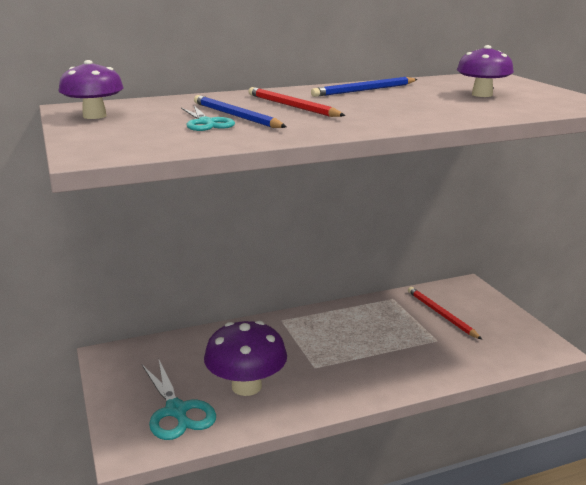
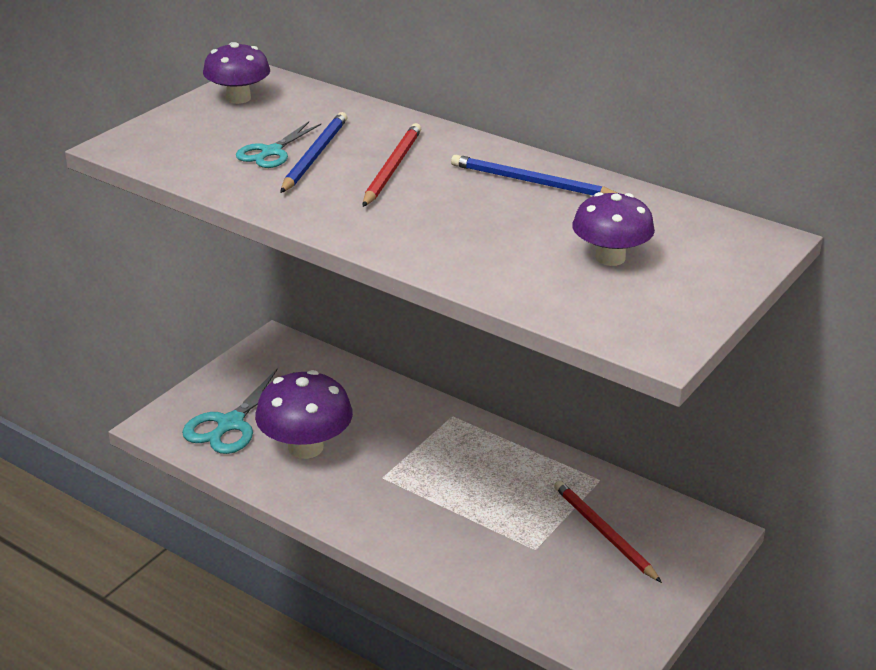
camera: 55 degrees right, 10 degrees up
red pencil [408,287,482,340] -> red pencil turned 60 degrees counterclockwise [554,481,662,583]

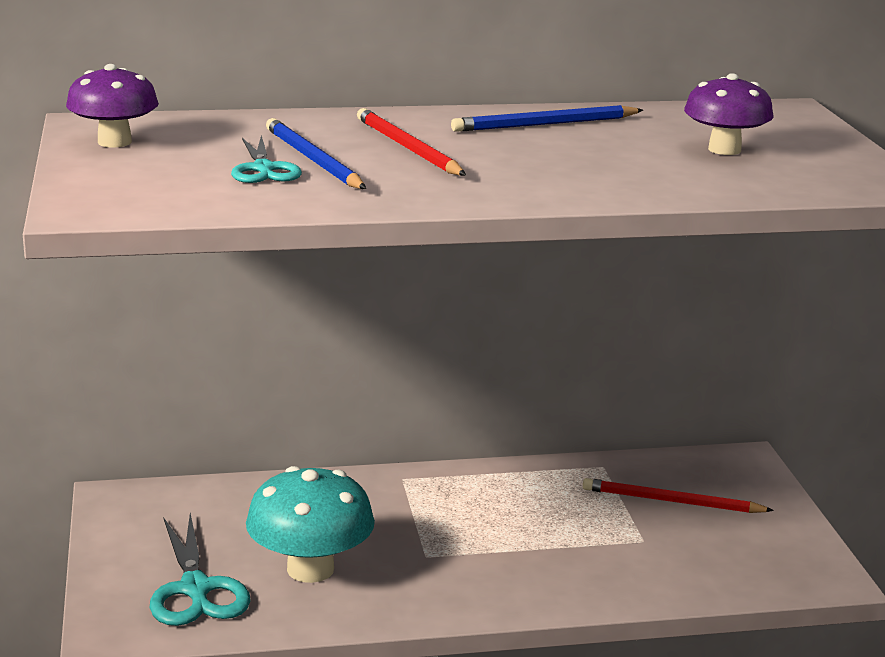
camera: 45 degrees left, 10 degrees down
purple mushroom [255,370,353,459] -> turquoise mushroom [246,466,375,583]

